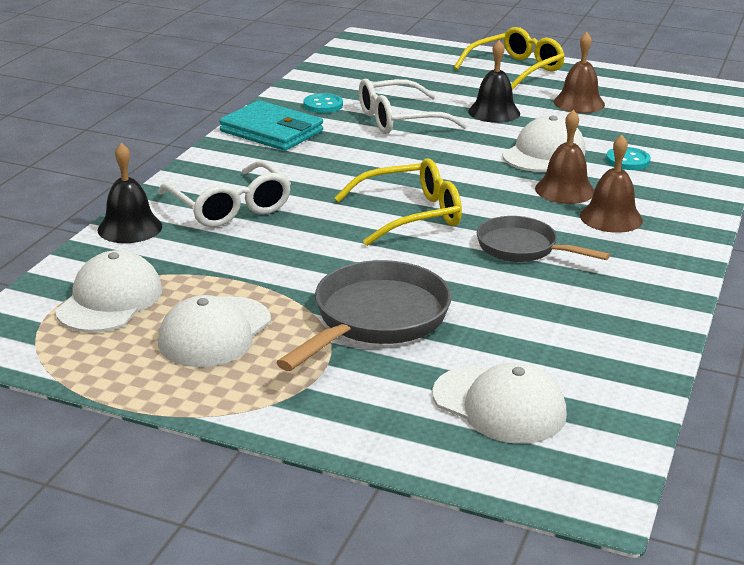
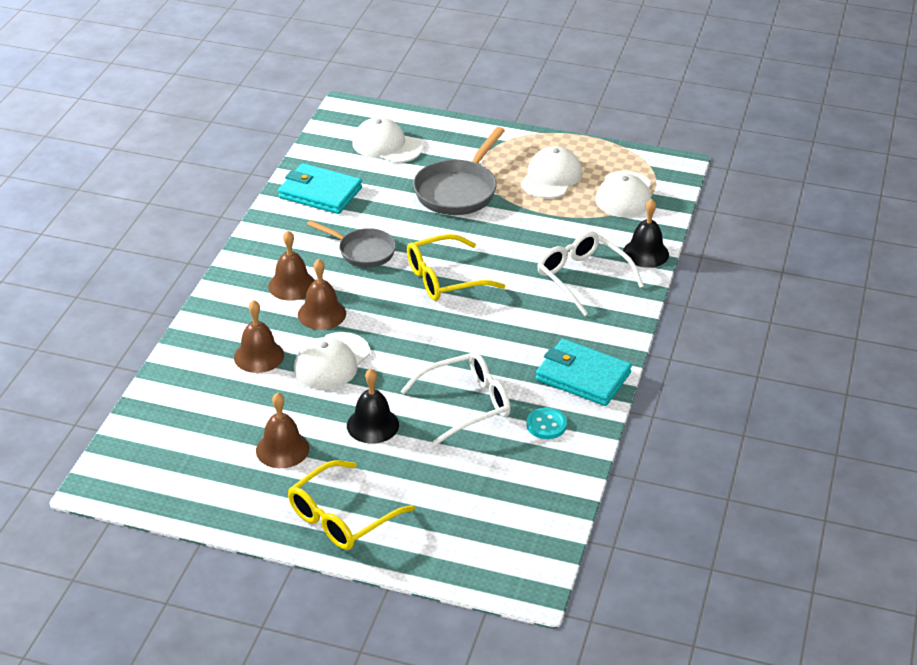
camera: 175 degrees right, 10 degrees up
turquoise button [606,147,651,170] -> brown bell [234,300,284,373]
none -> turquoise wallet [278,163,362,214]

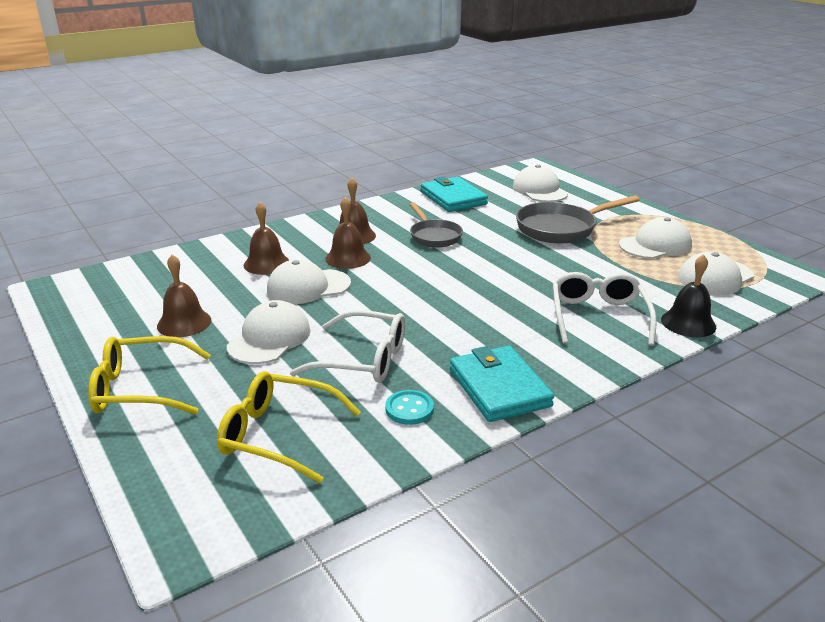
camera: 40 degrees right, 10 degrees down
black bell [347,369,399,444] -> white cap [227,300,311,364]
yellow glasses [407,234,505,301] -> yellow glasses moved to [217,371,361,483]

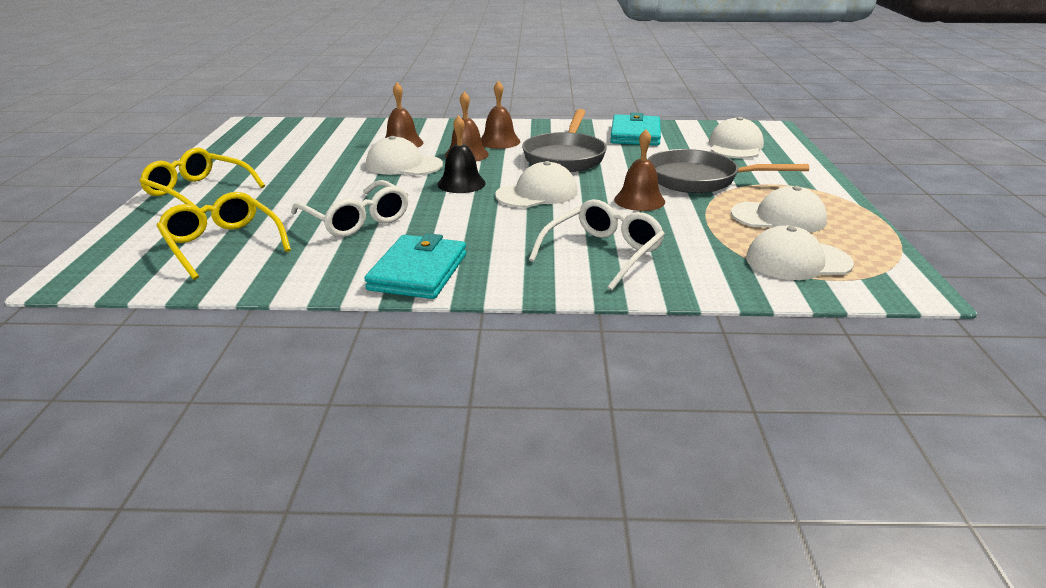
camera: 35 degrees right, 0 degrees up
brown bell [157,254,211,337] -> brown bell moved to [614,129,665,211]
white cap [227,300,311,364] -> white cap moved to [495,161,578,208]
turquoise button [385,390,434,425] -> none
grey pan [409,202,463,248] -> grey pan [522,109,607,172], size x1.54
black bell [661,254,716,337] -> black bell moved to [437,115,486,193]

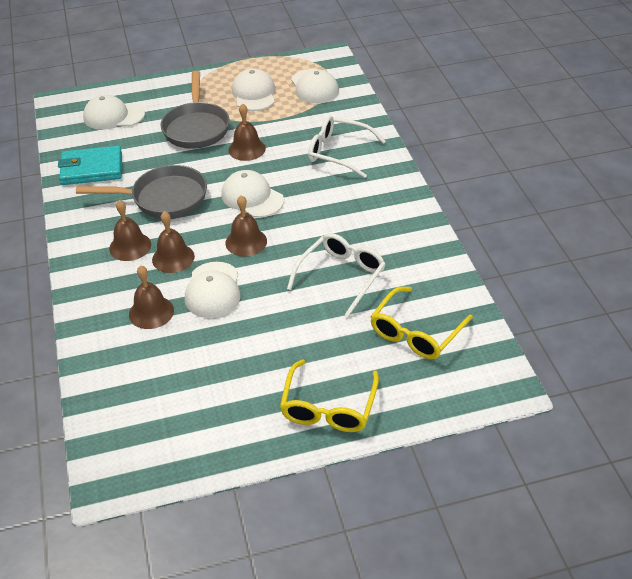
camera: 105 degrees left, 15 degrees up
turquoise wallet [364,233,466,299] -> none
black bell [437,115,486,193] -> brown bell [225,195,267,257]

